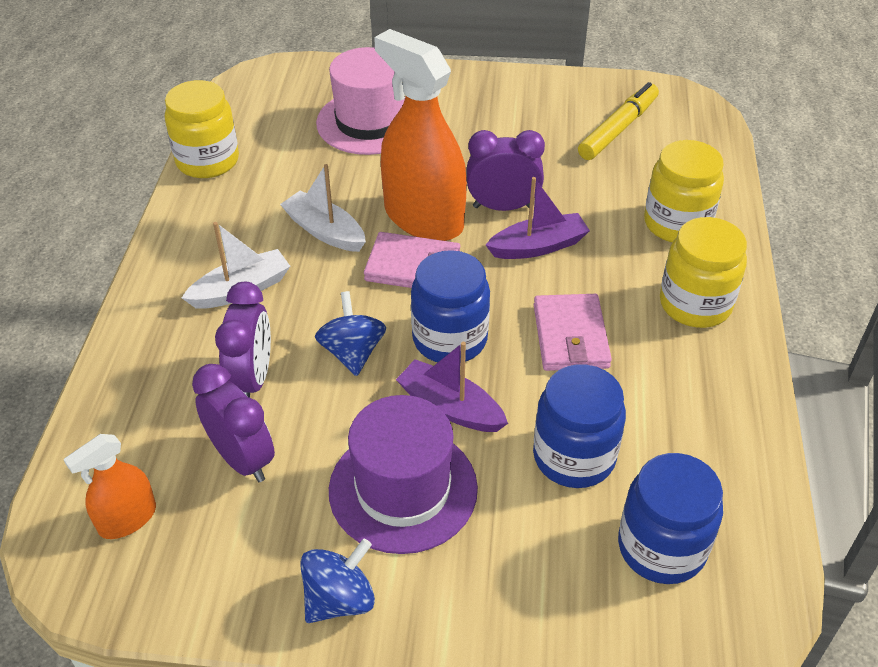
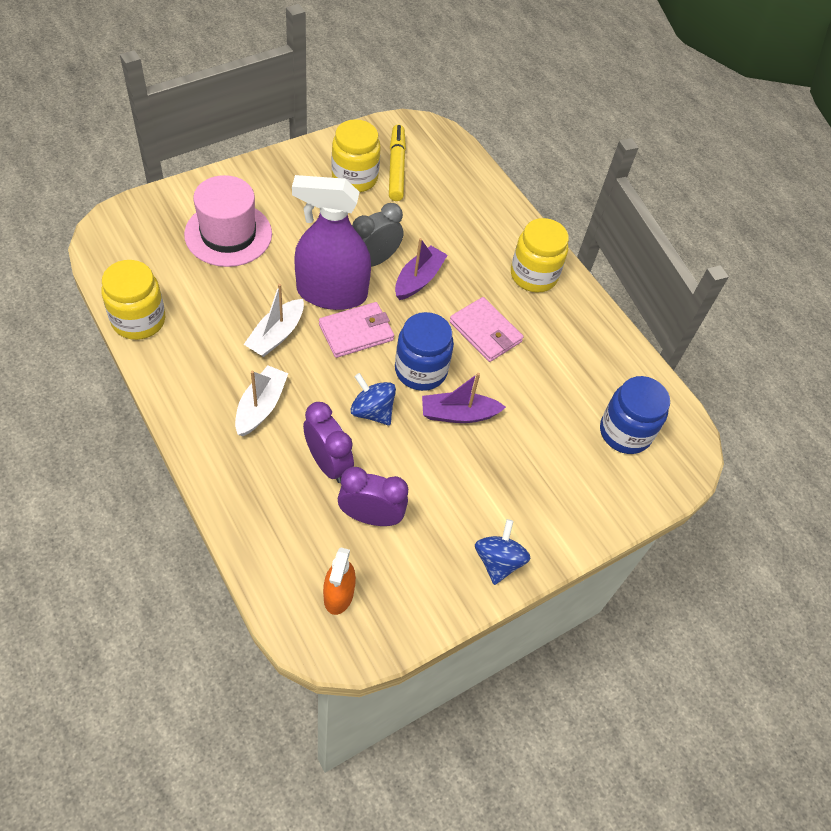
camera: 45 degrees left, 10 degrees up
white boat [280,164,366,252] -> white boat turned 60 degrees counterclockwise [243,284,304,357]
purple hat [329,395,478,554] -> none
orange spray bottle [374,29,467,241] -> purple spray bottle [292,175,371,310]
purple clock [466,130,545,211] -> grey clock [352,203,403,267]
blue jar [533,364,626,488] -> none
yellow jar [644,140,724,243] -> yellow jar moved to [331,119,381,192]

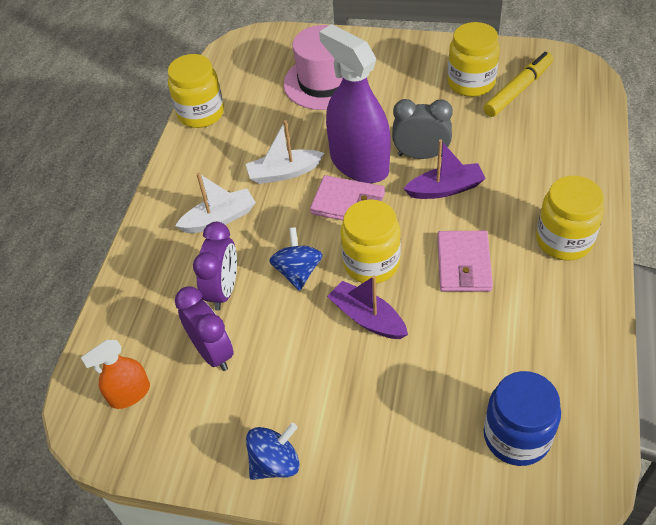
camera: 55 degrees right, 5 degrees down
blue jar [395,312,454,391] -> yellow jar [341,199,401,284]

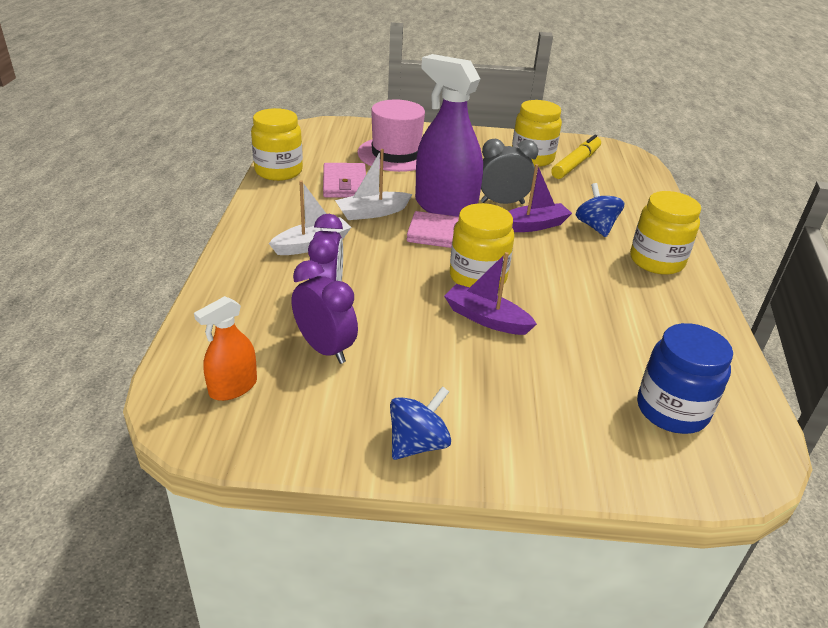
camera: 15 degrees left, 15 degrees down
blue spinning top [269,227,323,291] -> blue spinning top moved to [576,183,625,237]
pink wallet [437,231,493,292] -> pink wallet moved to [323,163,366,198]

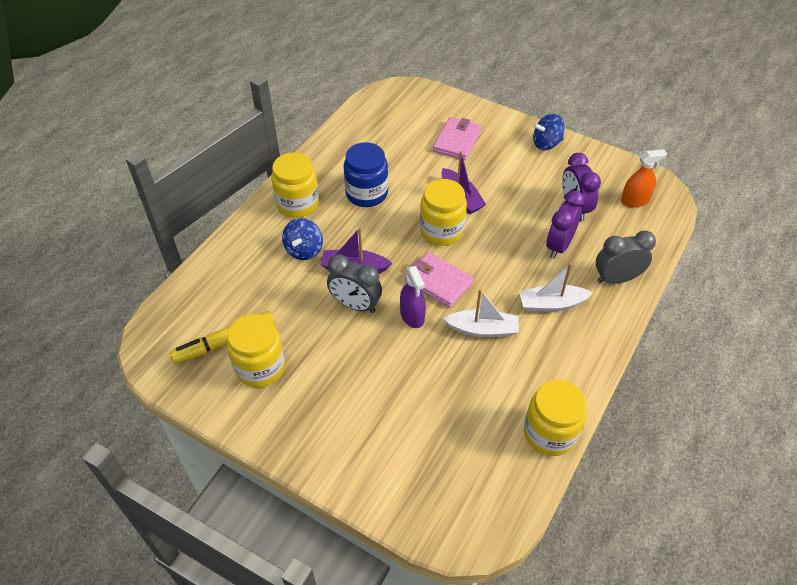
camera: 150 degrees left, 15 degrees up
pink wallet [323,163,366,198] -> pink wallet moved to [433,117,482,160]
pink hat [357,99,425,172] -> none
purple spray bottle [415,54,483,217] -> purple spray bottle [400,266,426,328], size x0.51
blue jar [637,323,733,434] -> blue jar moved to [344,142,388,207]
none -> grey clock [596,231,656,284]

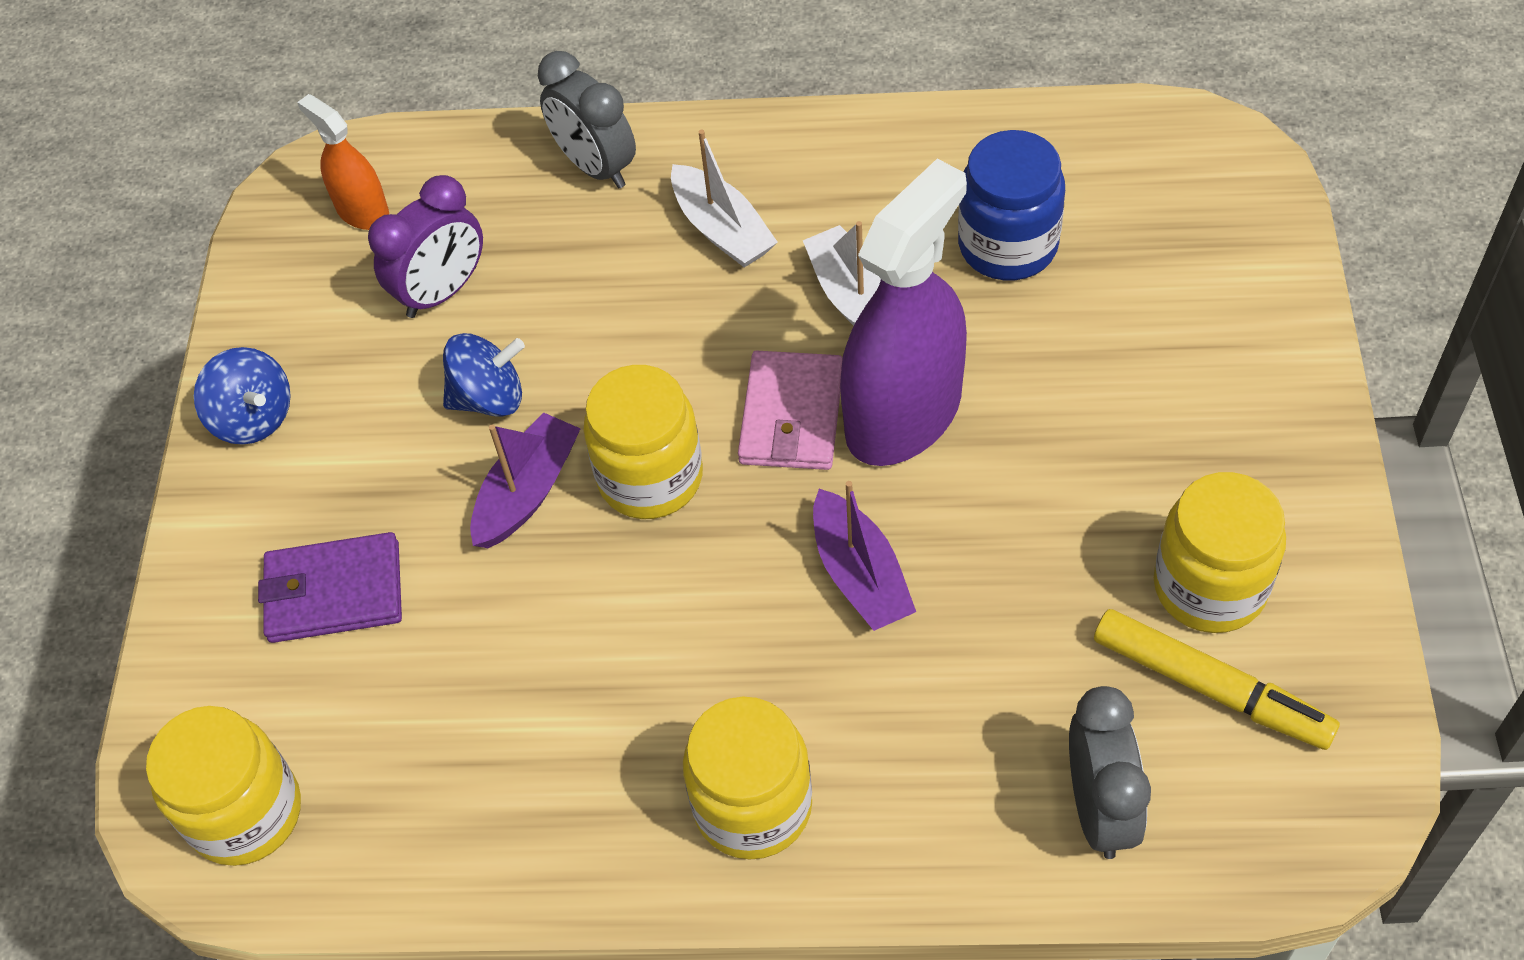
camera: 115 degrees left, 5 degrees up
blue spinning top [282,218,323,260] -> blue spinning top moved to [443,333,525,417]
grey clock [327,254,382,313] -> grey clock moved to [1069,686,1151,859]
blue jar [344,142,388,207] -> blue jar moved to [958,130,1065,280]
purple spray bottle [400,266,426,328] -> purple spray bottle [840,159,967,466], size x1.97
pink wallet [433,117,482,160] -> purple wallet [258,532,402,643]
yellow jar [524,380,587,456] -> yellow jar moved to [146,706,301,866]
purple clock [546,190,585,259] -> none

